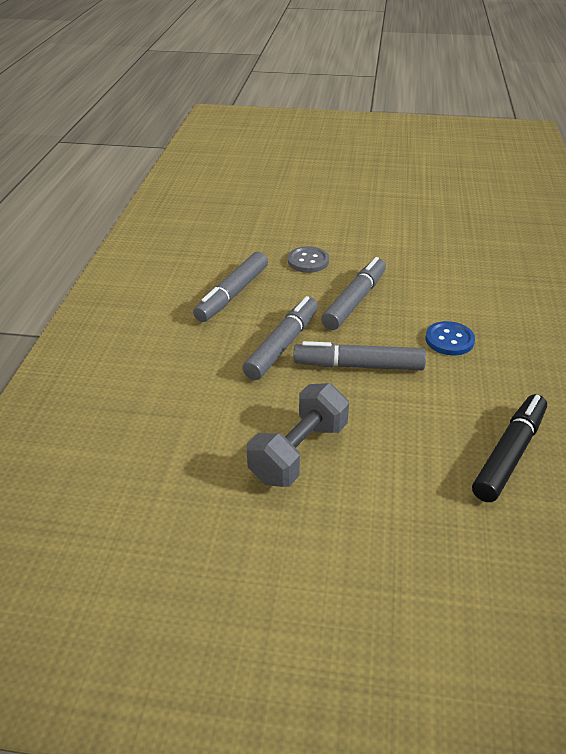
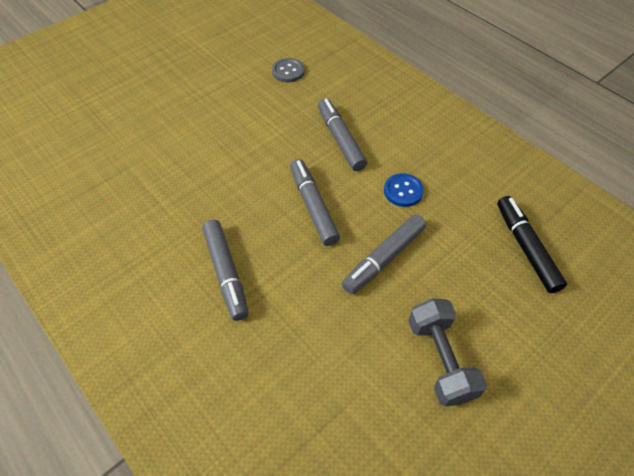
camera: 50 degrees left, 15 degrees up
grey marker [242,296,318,380] -> grey marker moved to [318,98,367,171]
grey button [288,246,329,273] -> grey button moved to [272,58,305,82]

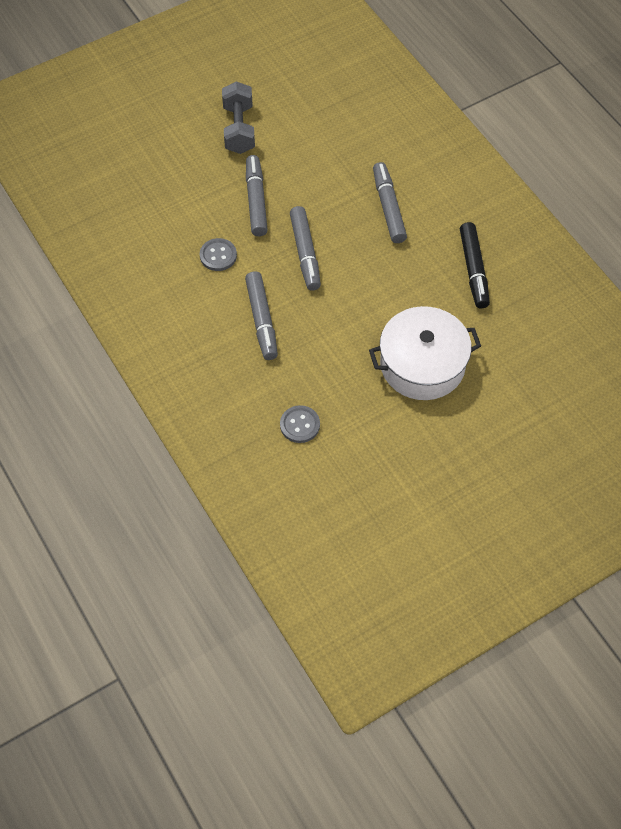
camera: 170 degrees left, 5 degrees up
grey marker [342,214,426,294] -> grey marker turned 60 degrees counterclockwise [246,155,268,236]
blue button [384,173,424,207] -> grey button [200,238,237,271]
black marker [497,196,567,293] -> black marker moved to [460,222,490,308]
none -> white pot [369,306,481,400]

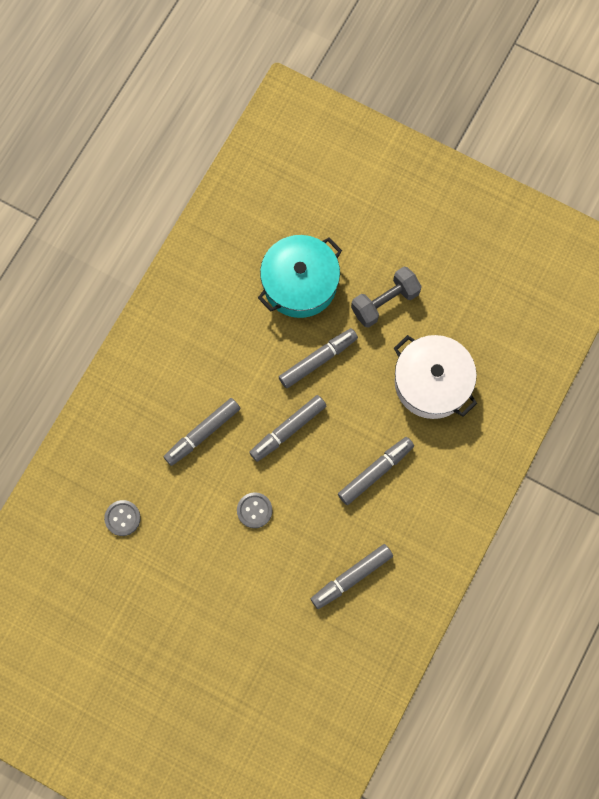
camera: 60 degrees right, 15 degrees up
grey button [200,238,237,271] -> grey button moved to [237,492,272,528]
white pot [369,306,481,400] -> white pot moved to [394,335,477,419]
black marker [460,222,490,308] -> grey marker [311,544,393,609]
none -> turquoise pot [258,235,342,318]

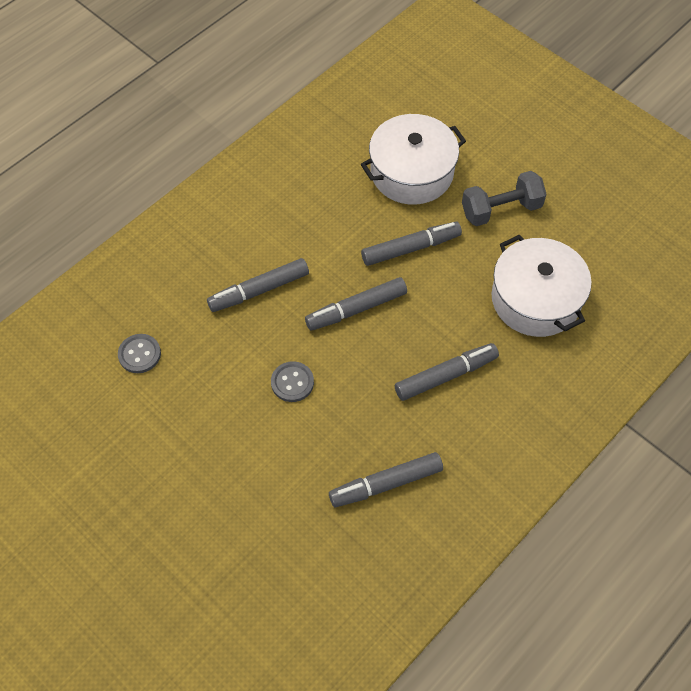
camera: 15 degrees right, 15 degrees down
turquoise pot [258,235,342,318] -> white pot [361,114,466,205]

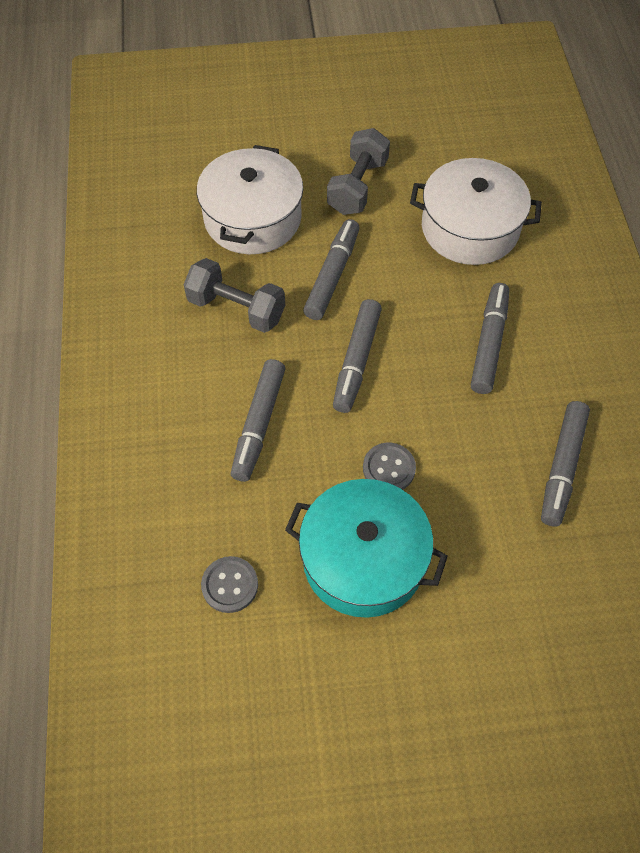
camera: 50 degrees left, 0 degrees up
none -> grey dumbbell [184,258,285,333]
none -> turquoise pot [285,479,448,618]

